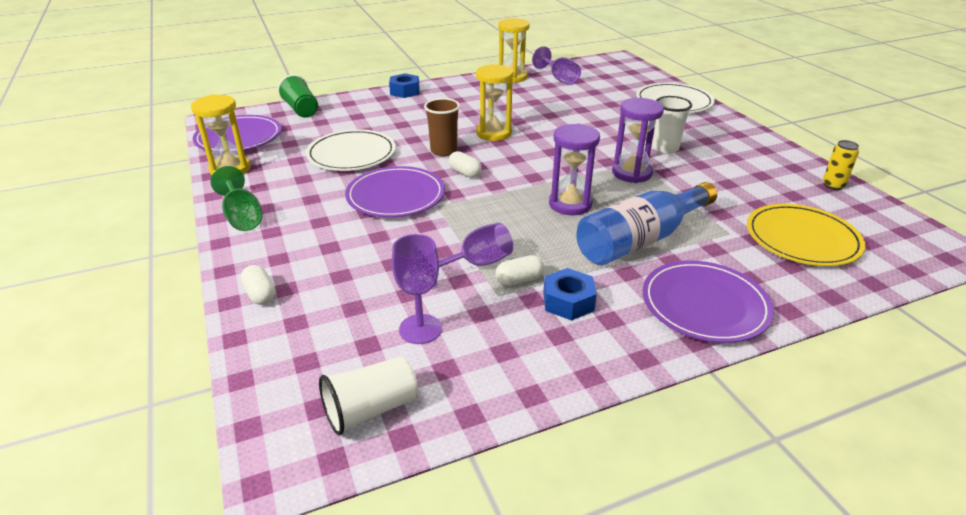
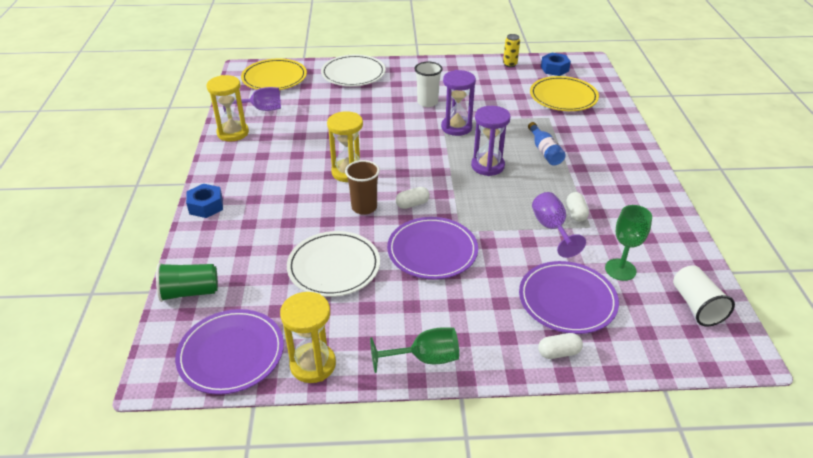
camera: 70 degrees left, 5 degrees up
purple goblet [392,234,442,344] -> green goblet [605,205,652,281]
blue nut [543,268,597,320] -> blue nut moved to [541,53,571,76]
blue bottle [576,182,717,265] -> blue bottle [528,122,566,166], size x0.54
purple plate [643,261,774,343] -> purple plate moved to [519,261,619,334]
none -> yellow plate [241,58,307,90]

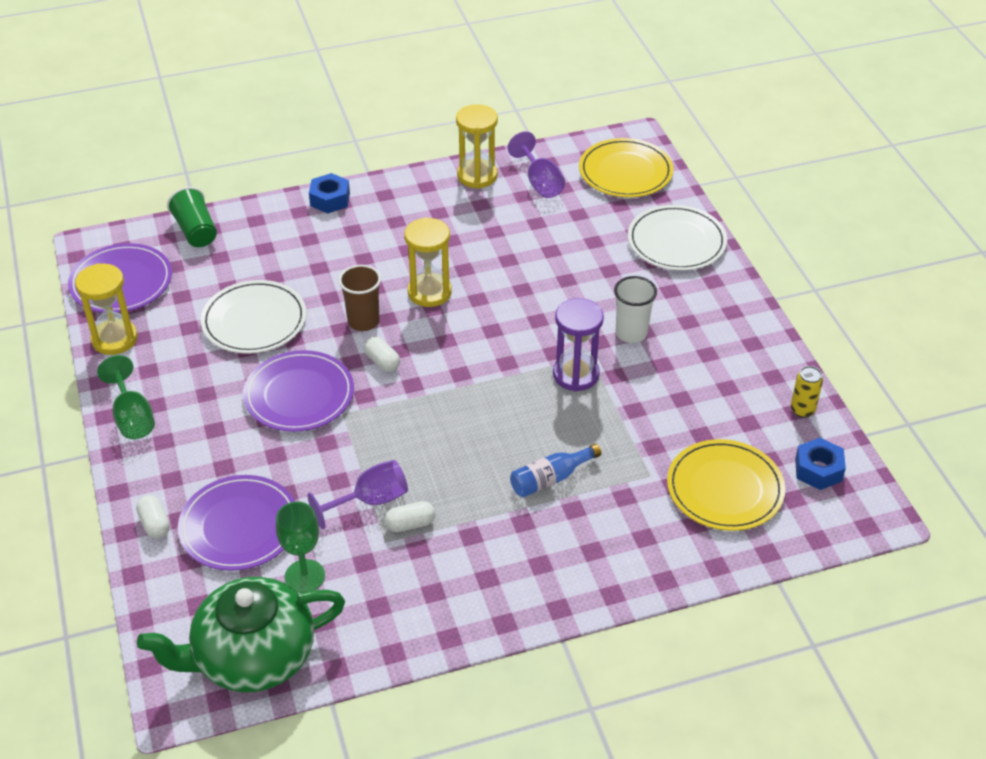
camera: 75 degrees right, 5 degrees up
purple hourglass [471,106,511,176] -> none
white cup [673,265,735,326] -> green teapot [137,577,345,692]

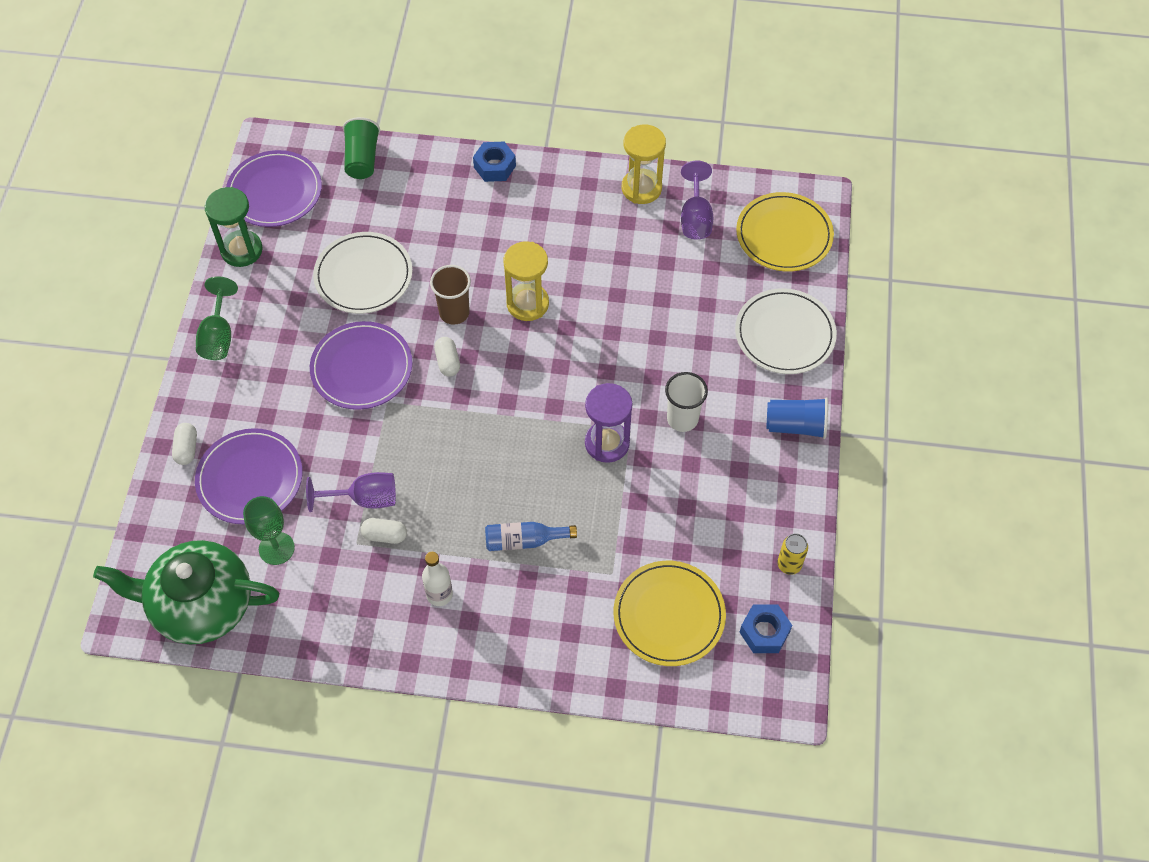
camera: 25 degrees right, 15 degrees up
yellow hourglass [75,263,138,355] -> green hourglass [204,187,263,267]
none -> white bottle [422,552,453,606]
none -> blue cup [766,397,828,439]

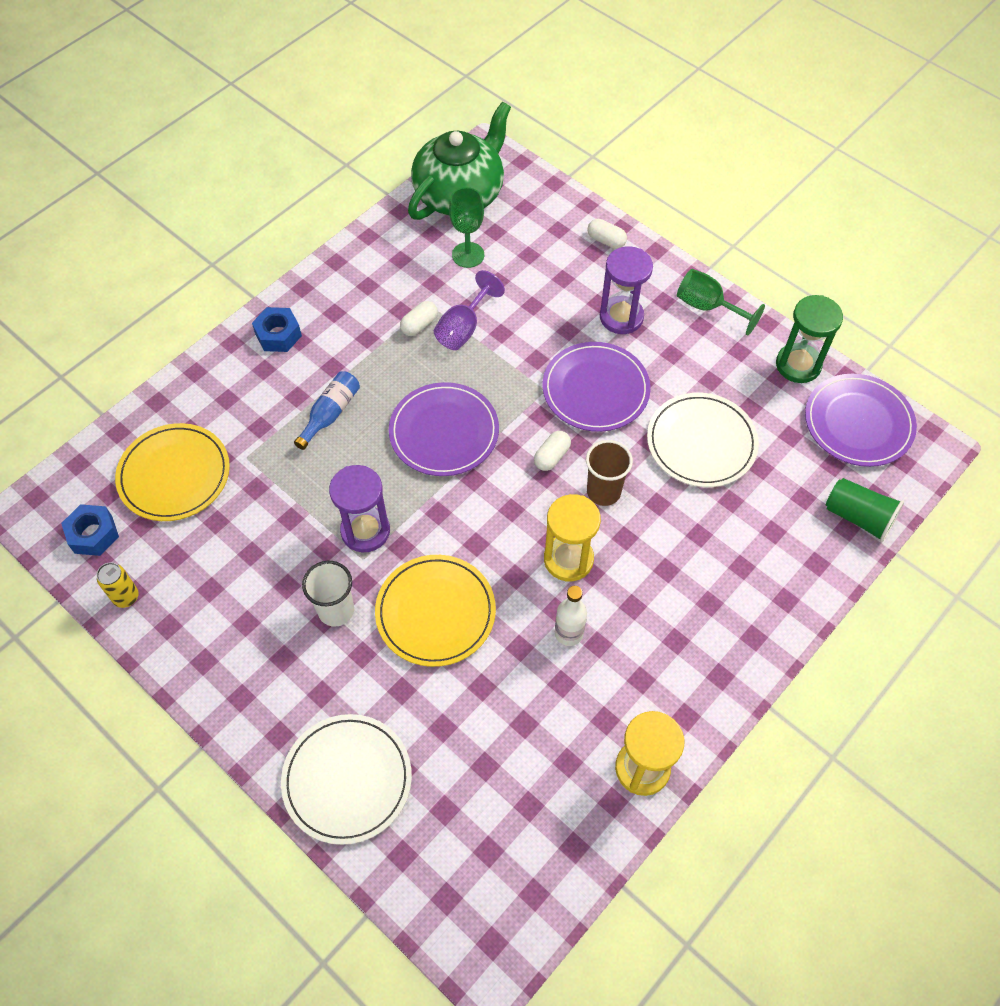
camera: 125 degrees right, 0 degrees up
purple plate [195,428,303,524] -> purple plate moved to [389,382,499,476]
white bottle [422,552,453,606] -> white bottle moved to [555,586,587,646]
white capsule [434,337,460,377] -> white capsule turned 75 degrees counterclockwise [534,431,571,471]
blue nut [473,142,516,182] -> blue nut moved to [252,307,302,352]
purple goblet [681,161,713,239] -> none
yellow plate [736,192,834,272] -> yellow plate moved to [375,555,496,667]
blue cup [766,397,828,439] -> none
none -> purple hourglass [600,246,653,334]

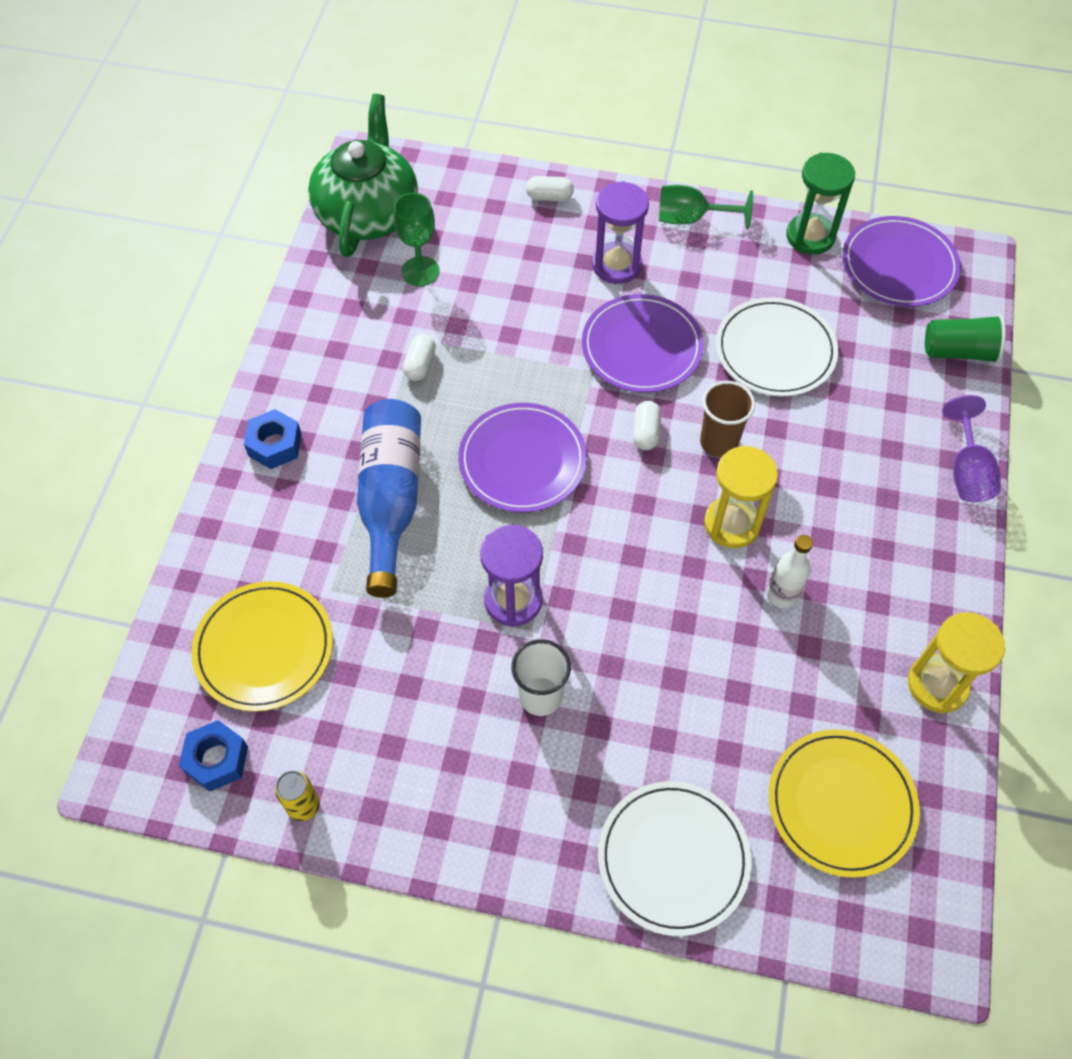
camera: 30 degrees left, 0 degrees up
blue bottle [294,371,360,450] -> blue bottle [357,399,421,598], size x1.86
yellow plate [375,555,496,667] -> yellow plate moved to [769,729,920,878]
purple goblet [434,270,505,350] -> purple goblet moved to [942,395,1001,502]

